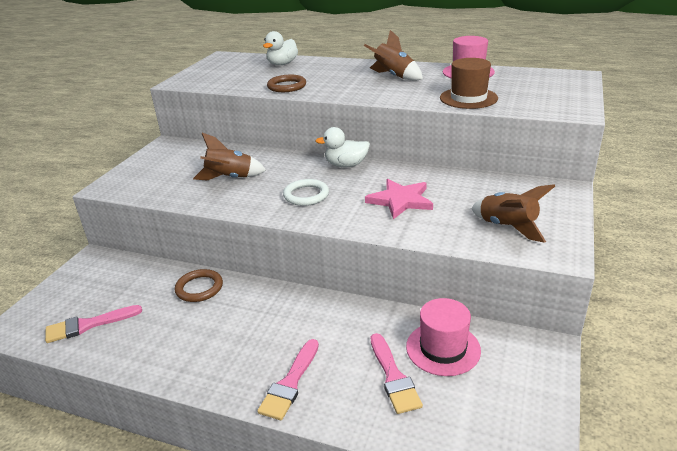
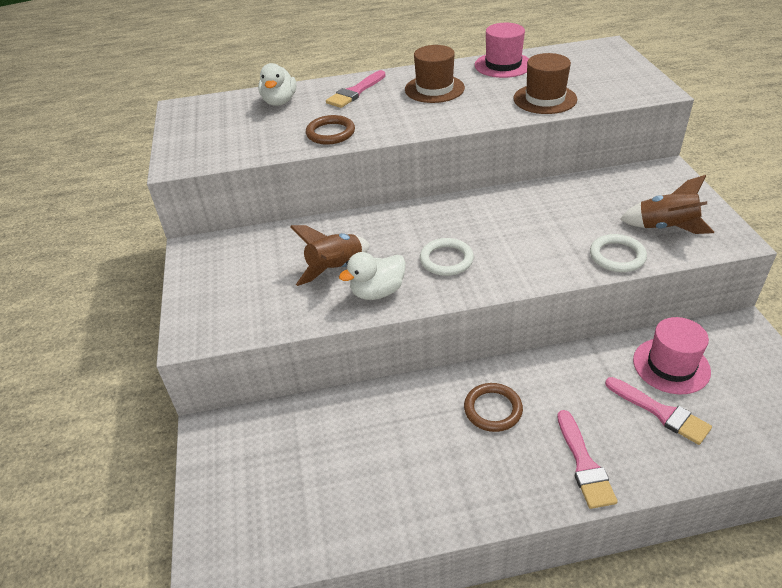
camera: 30 degrees left, 10 degrees up
pink brush [45,305,142,343] -> pink brush moved to [326,70,386,108]
brown ring [175,269,223,302] -> brown ring moved to [464,383,523,432]
white duck [315,127,370,167] -> white duck moved to [339,252,406,300]
brown rocket [364,30,423,81] -> brown hat [405,45,465,103]
pink star [365,179,433,219] -> none
none -> white ring [590,234,647,272]

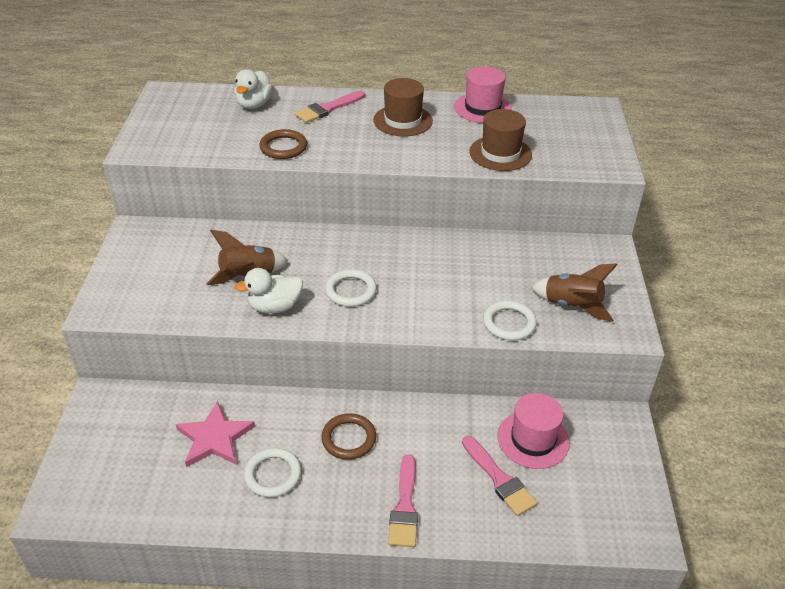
camera: 10 degrees right, 0 degrees up
none -> pink star [176,401,255,467]
none -> white ring [244,448,301,497]

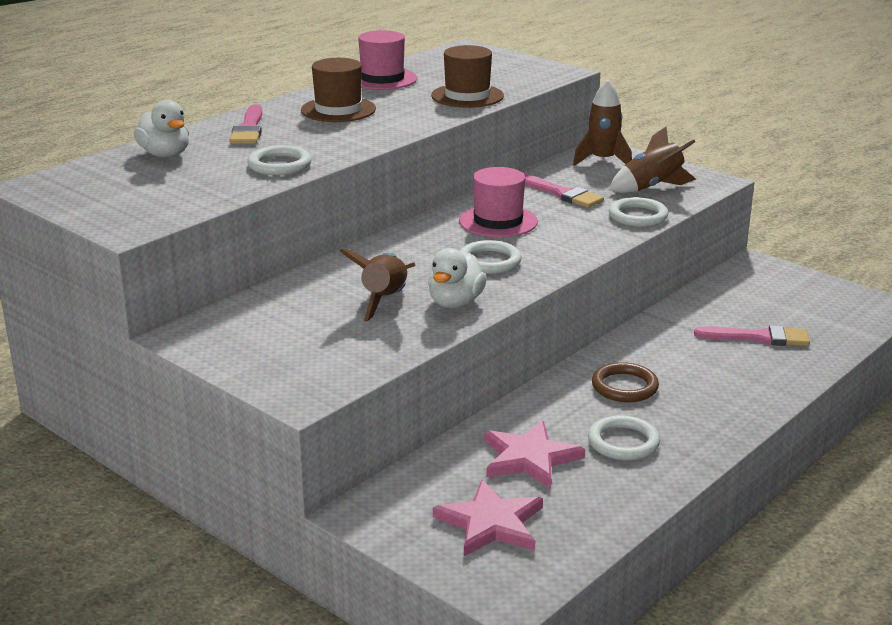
camera: 50 degrees left, 15 degrees down
brown ring [259,129,307,159] -> white ring [247,145,312,175]
pink brush [388,454,418,547] -> pink brush moved to [523,173,604,208]
pink hat [497,393,570,469] -> pink hat moved to [459,167,538,238]
none -> pink star [433,480,543,556]
none -> brown rocket [573,79,632,166]

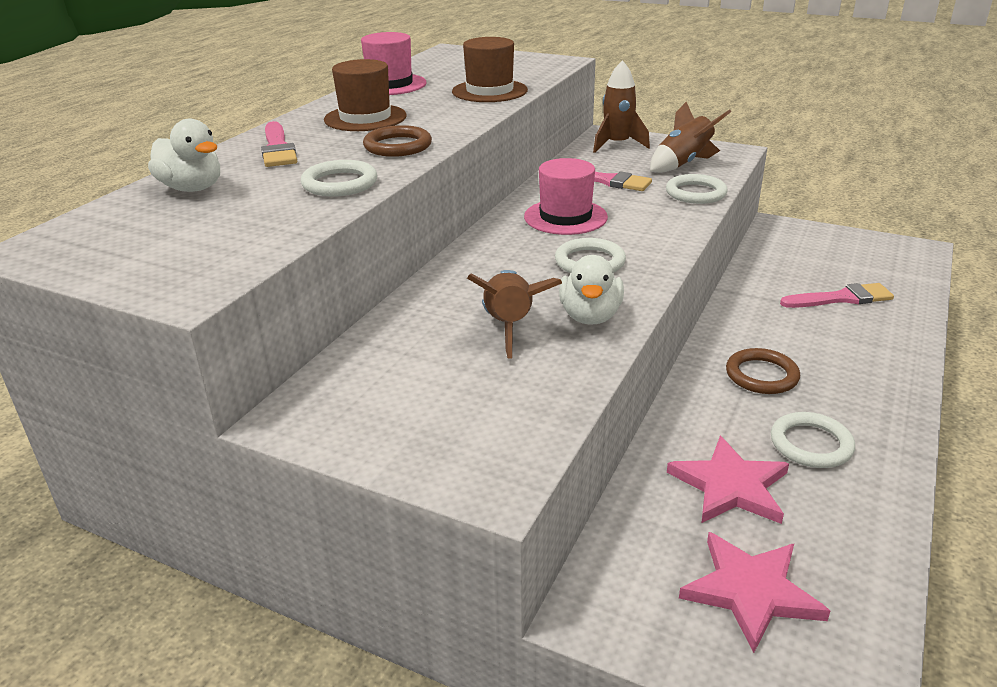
camera: 15 degrees left, 5 degrees up
none -> brown ring [363,125,432,157]

